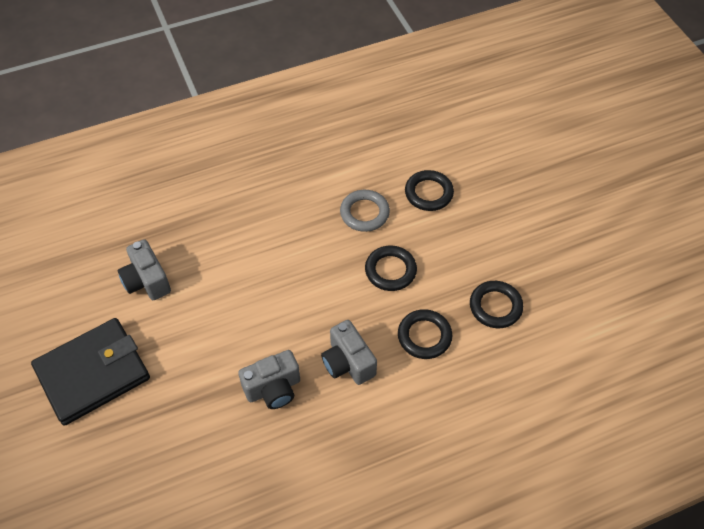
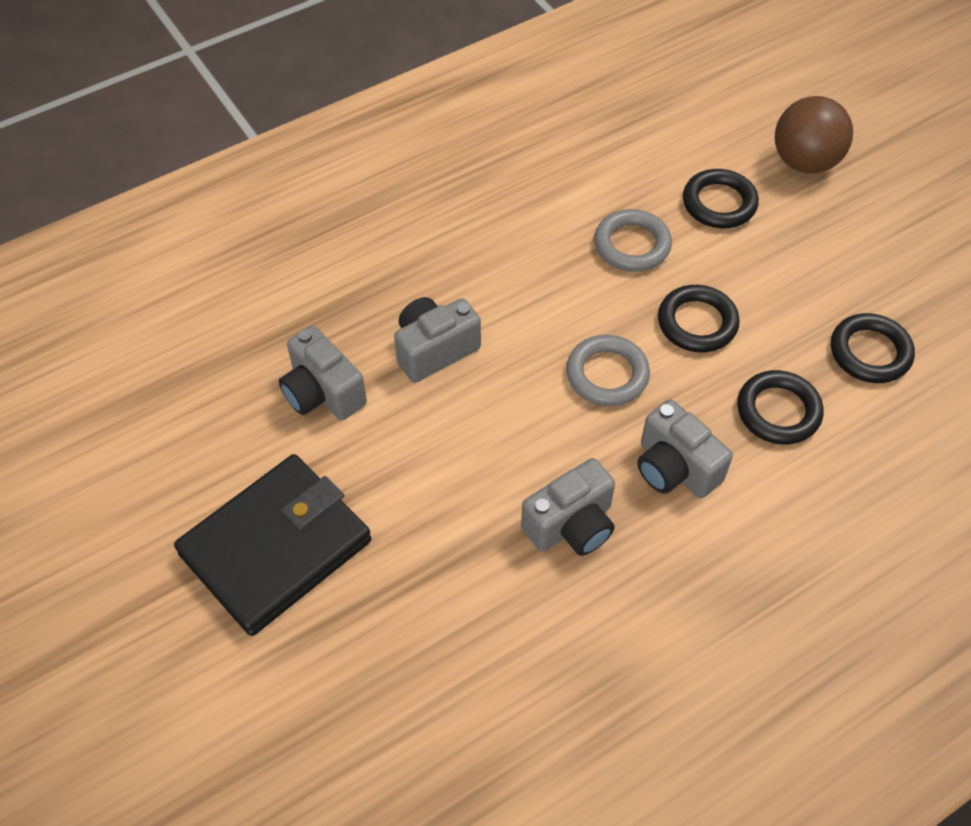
camera: 10 degrees left, 0 degrees up
none -> grey camera [394,297,481,383]
none -> grey ring [566,335,650,406]
none -> brown ball [775,96,853,173]

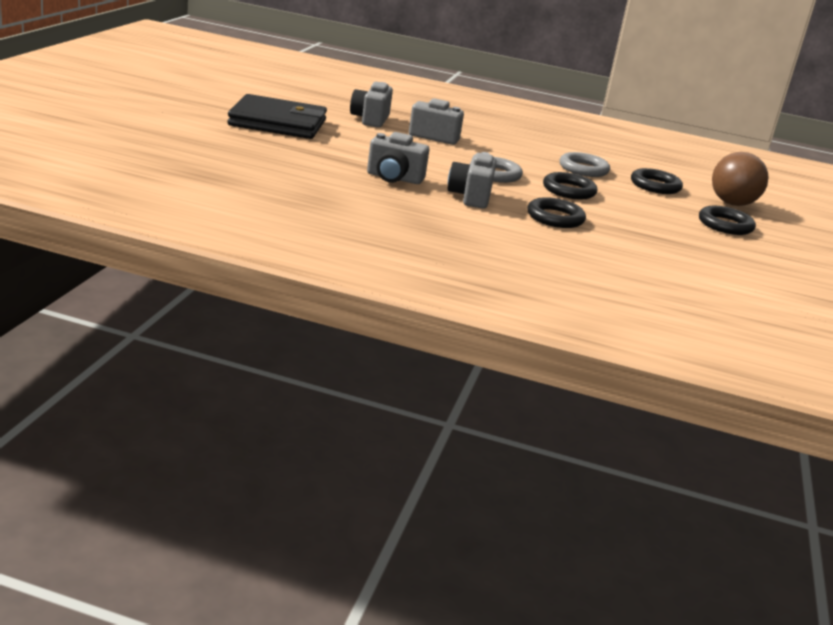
camera: 45 degrees right, 30 degrees down
black ring [831,313,915,383] -> black ring moved to [699,206,756,235]

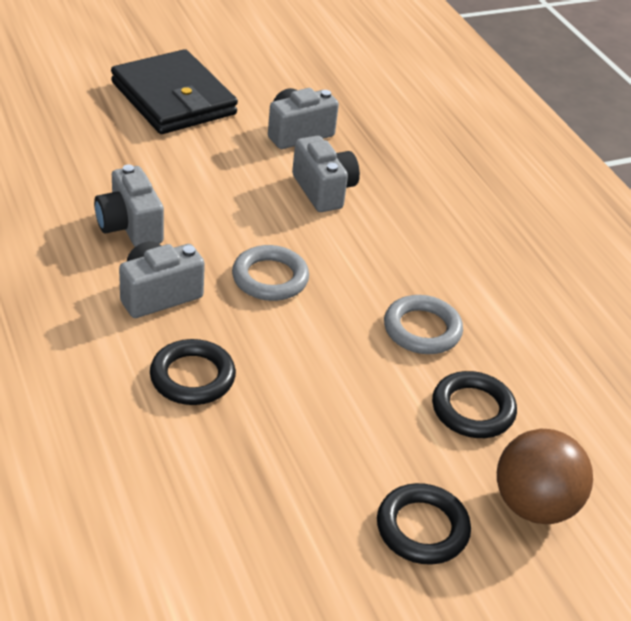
camera: 50 degrees right, 15 degrees up
black ring [543,172,597,199] -> none

